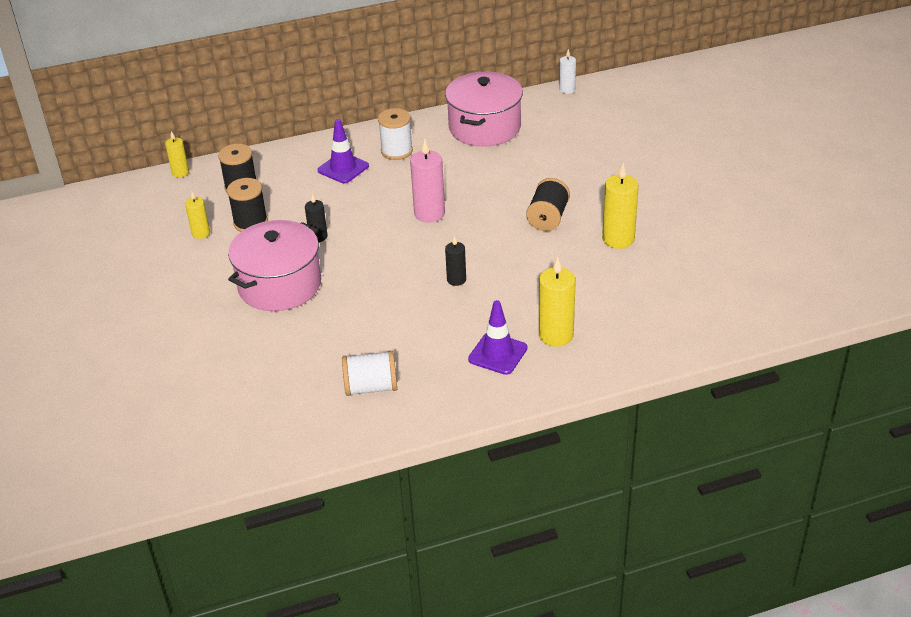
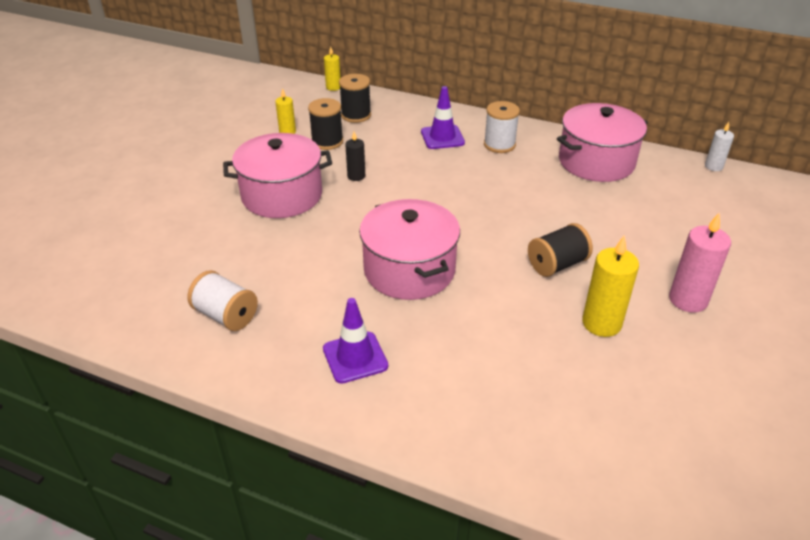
camera: 40 degrees right, 0 degrees up
pink candle [410,139,445,223] -> pink candle moved to [669,213,731,313]
black candle [445,236,466,286] -> pink pot [359,199,460,300]
yellow candle [539,257,576,346] -> none

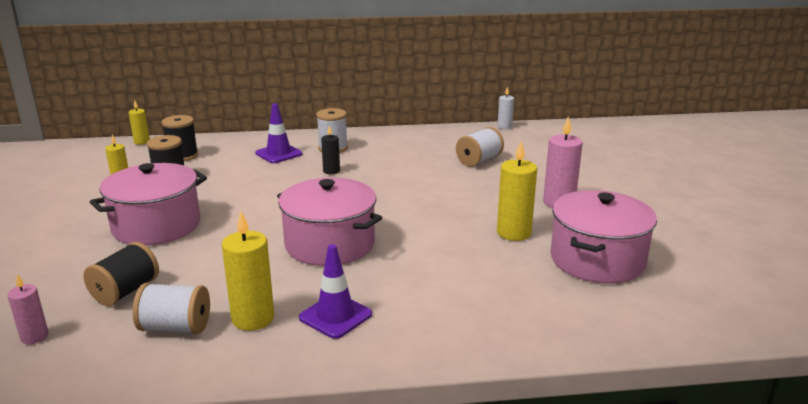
camera: 30 degrees left, 15 degrees down
black candle [345,132,365,181] -> black candle moved to [321,126,340,174]
black spool [528,223,593,277] -> black spool moved to [84,242,159,306]
pink pot [557,103,648,182] -> pink pot moved to [550,190,657,284]
none -> pink candle [7,274,49,344]
none -> yellow candle [222,211,274,331]
none -> white spool [456,127,504,167]

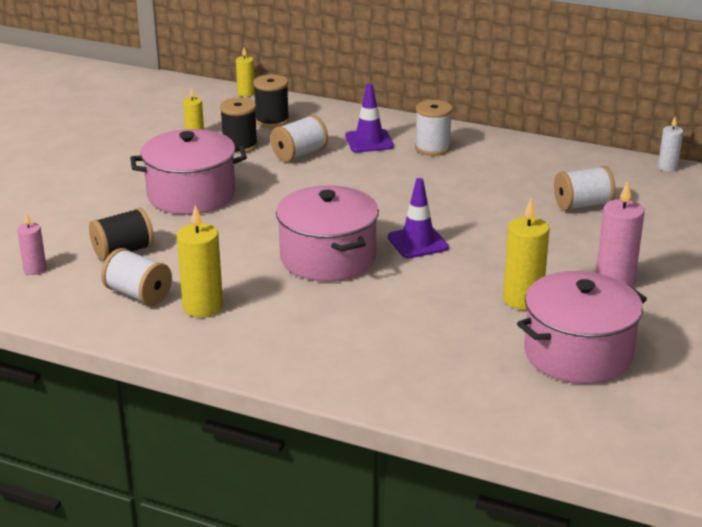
camera: 30 degrees right, 5 degrees up
purple traffic cone [299,244,372,339] -> purple traffic cone moved to [388,178,449,258]
black candle [321,126,340,174] -> none
none -> white spool [270,115,328,162]

